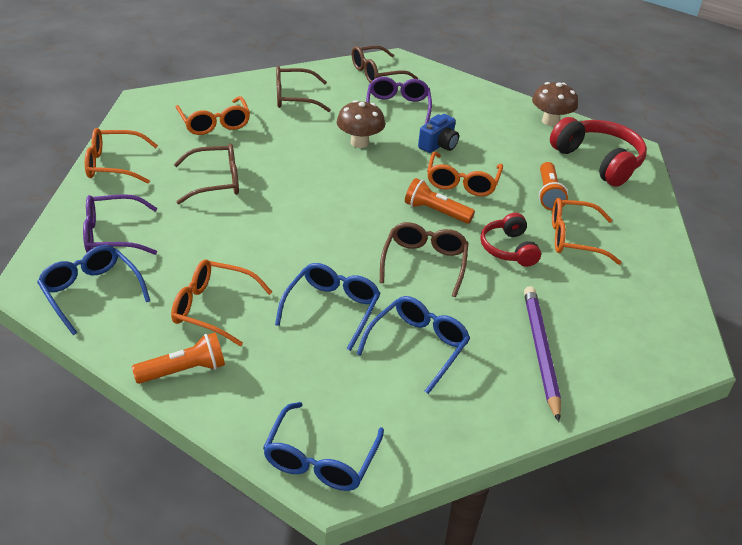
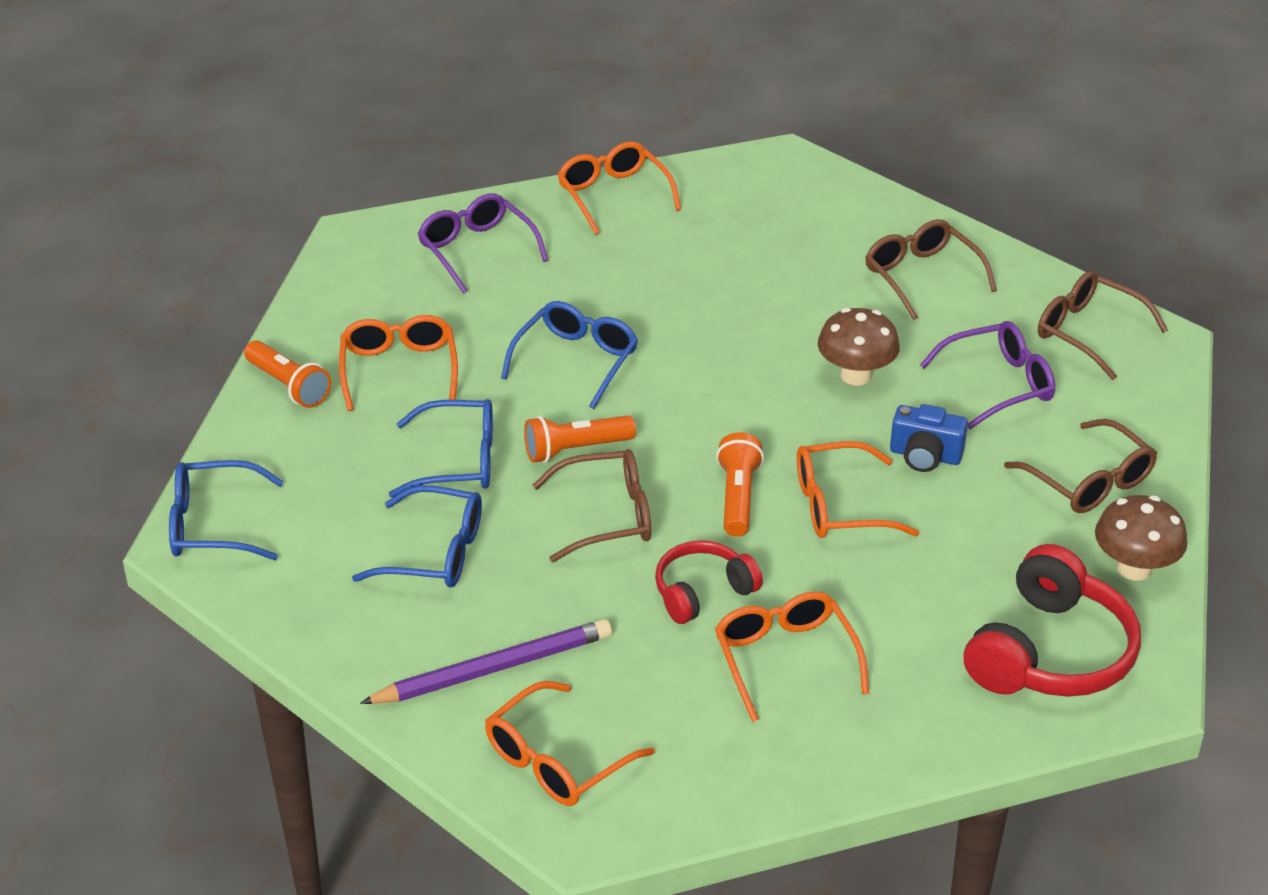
camera: 70 degrees right, 0 degrees up
blue glasses [37,245,150,335] -> blue glasses moved to [501,301,638,409]
brown glasses [174,144,239,204] -> brown glasses moved to [1004,419,1157,513]
orange glasses [176,96,250,135] -> orange glasses moved to [485,681,655,806]
orange flashlight [539,162,568,210] -> orange flashlight moved to [524,415,636,463]

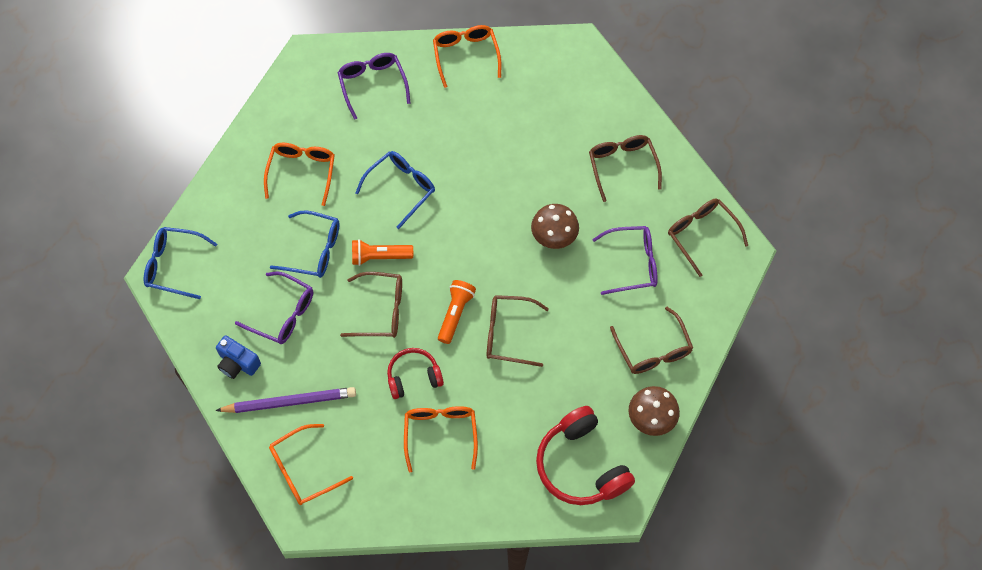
camera: 15 degrees right, 25 degrees up
orange flashlight [244,340,331,408] -> none
blue glasses [352,485,482,588] -> purple glasses [235,272,313,344]
orange glasses [797,441,919,538] -> brown glasses [486,295,549,367]
blue camera [890,404,968,472] -> blue camera moved to [216,335,261,379]
red headphones [964,544,1141,697] -> red headphones turned 105 degrees clockwise [536,406,635,505]

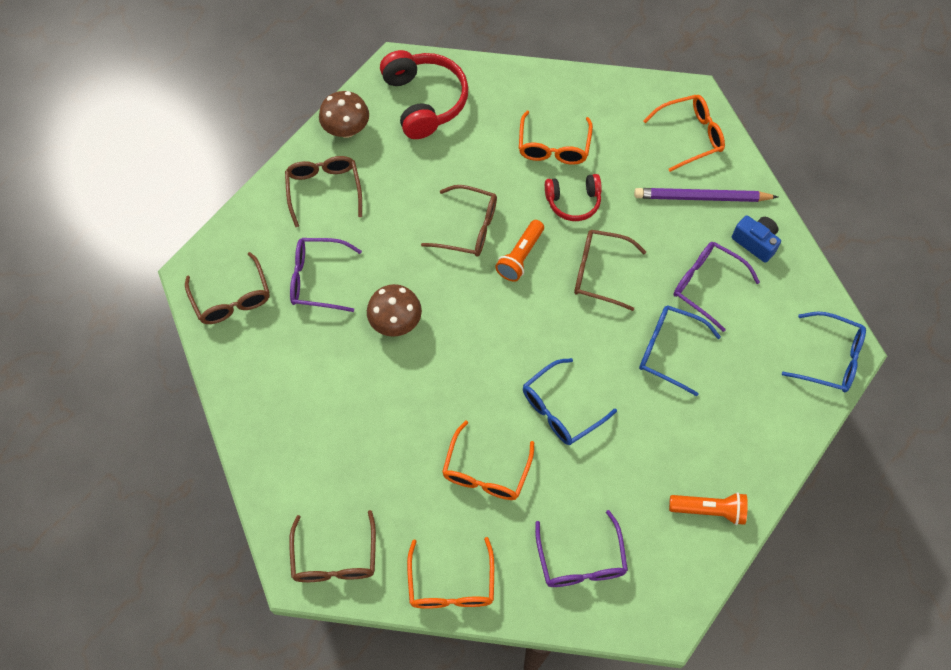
camera: 170 degrees left, 0 degrees up
orange glasses [264,143,335,206] -> orange glasses moved to [442,421,534,500]
orange flashlight [352,239,413,266] -> orange flashlight moved to [669,492,748,525]
brown glasses [589,135,662,202] -> brown glasses moved to [289,510,376,582]

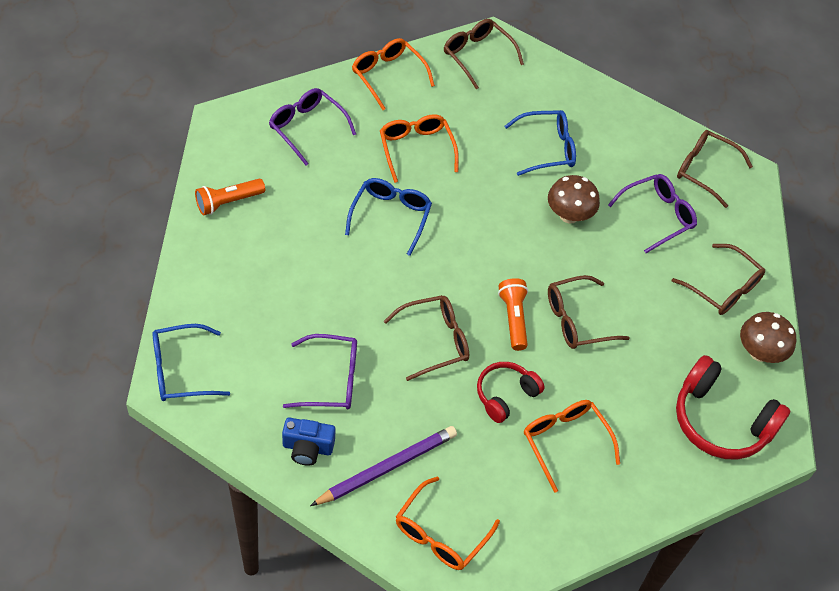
camera: 140 degrees right, 10 degrees down
blue glasses [639,305,721,396] -> blue glasses moved to [505,110,576,176]

